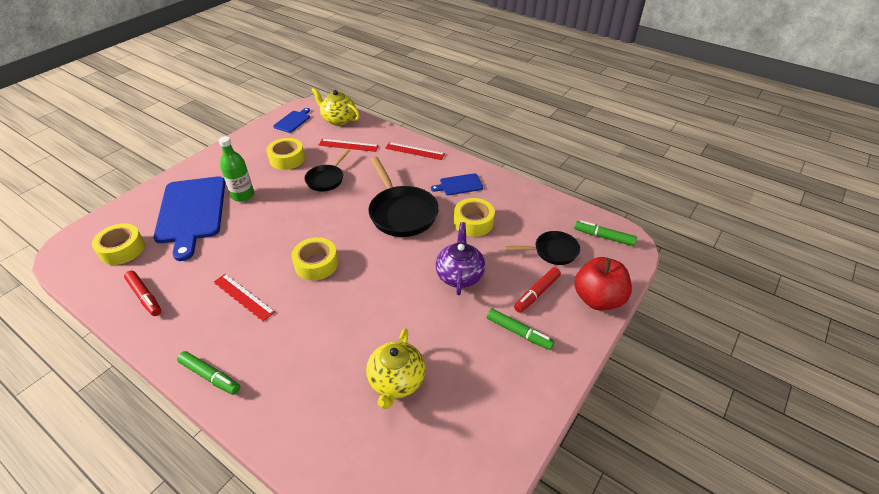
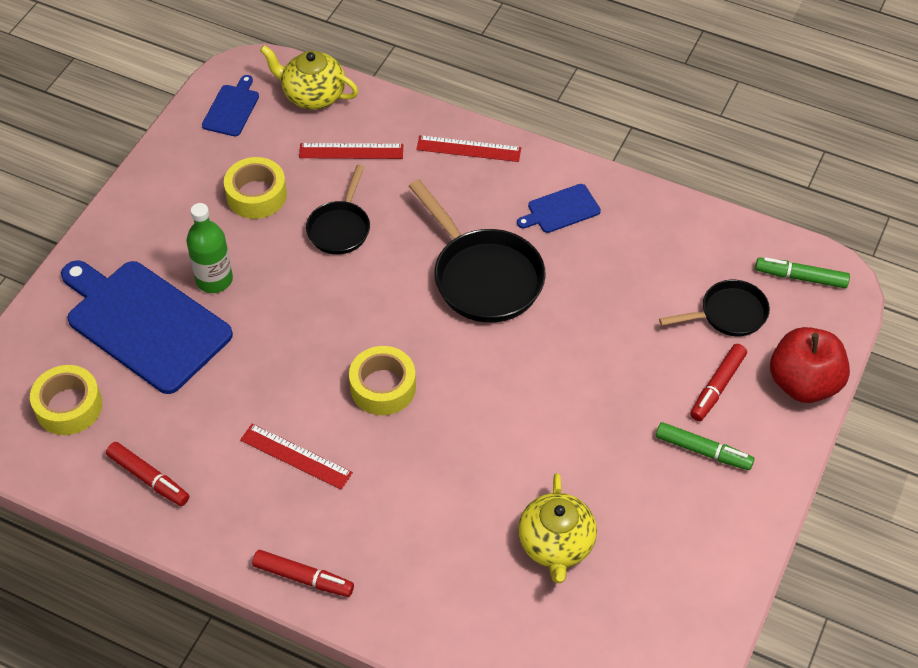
camera: 10 degrees left, 10 degrees up
blue cutting board [154,176,225,261] -> blue cutting board turned 150 degrees clockwise [61,260,233,394]
green marker [177,351,240,395] -> red marker [252,550,354,597]
purple teapot [436,222,485,295] -> none
yellow tape [454,198,495,237] -> none

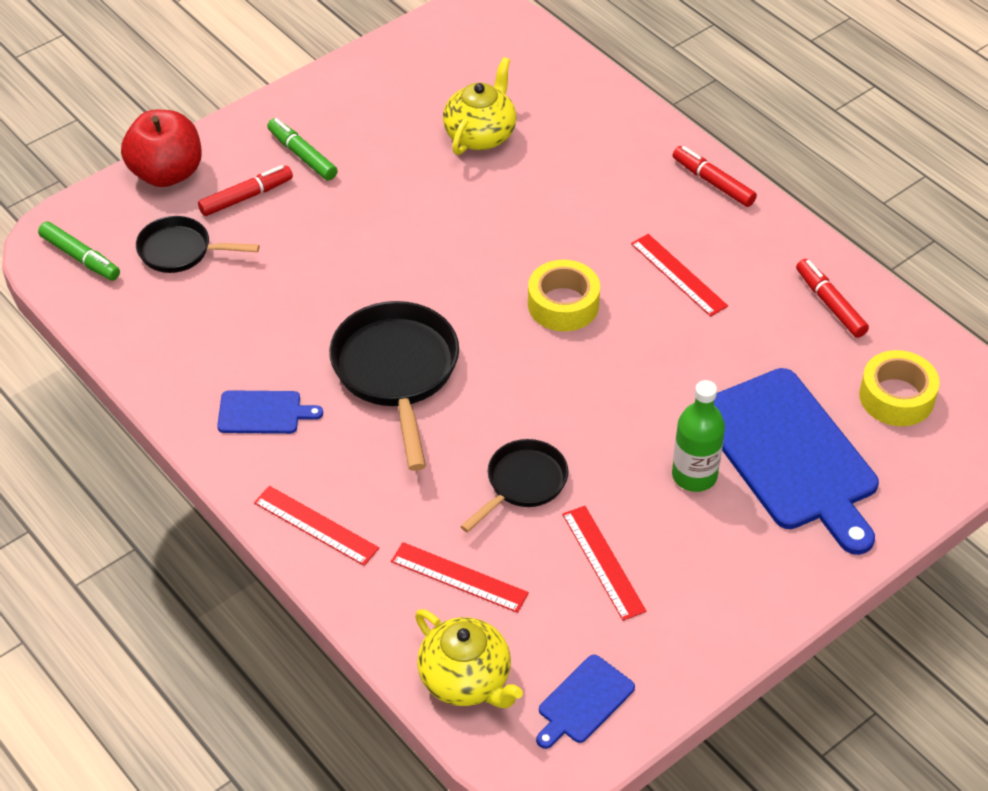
camera: 155 degrees left, 5 degrees down
yellow tape [224,157,287,219] -> red ruler [562,506,646,621]

